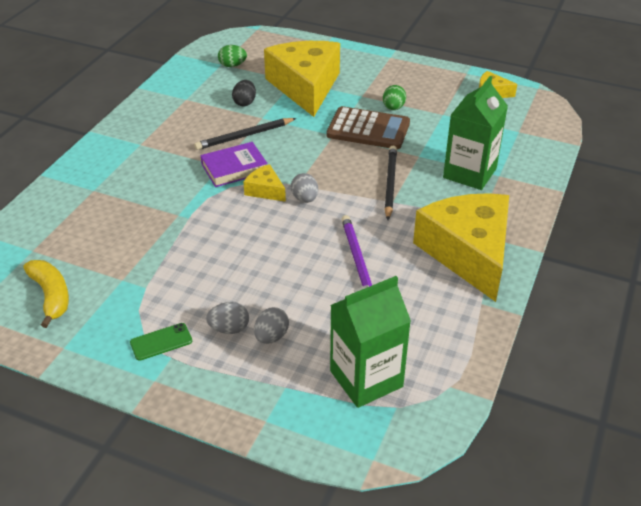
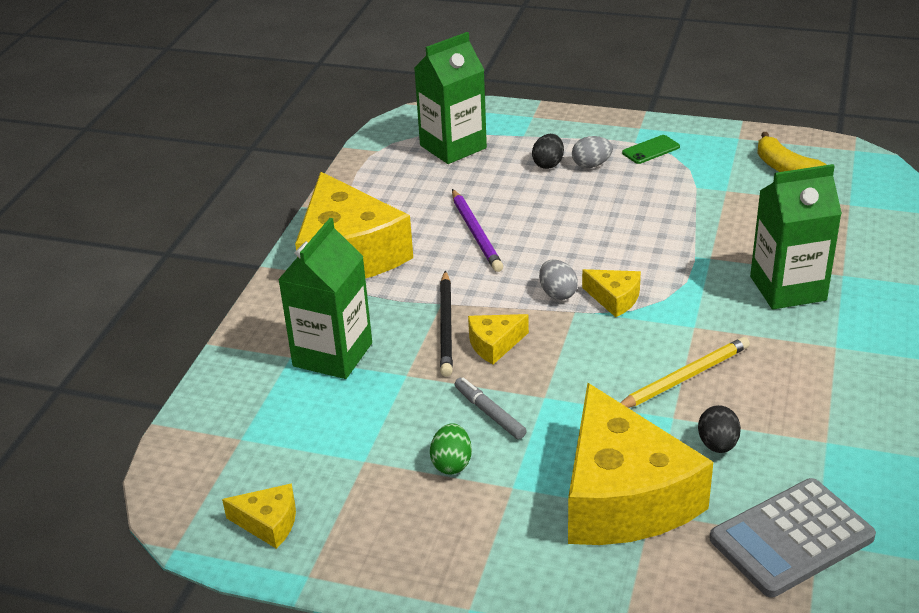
camera: 175 degrees right, 5 degrees down
black pencil [194,118,297,150] -> yellow pencil [620,337,750,408]
purple book [201,142,268,187] -> none
green egg [218,45,247,67] -> grey calculator [710,478,876,597]
grey egg [254,307,289,344] -> black egg [532,134,564,169]
brown calculator [327,106,410,149] -> grey marker [454,377,527,440]
none -> yellow cheese [468,314,529,364]
none -> green carton [750,164,842,309]

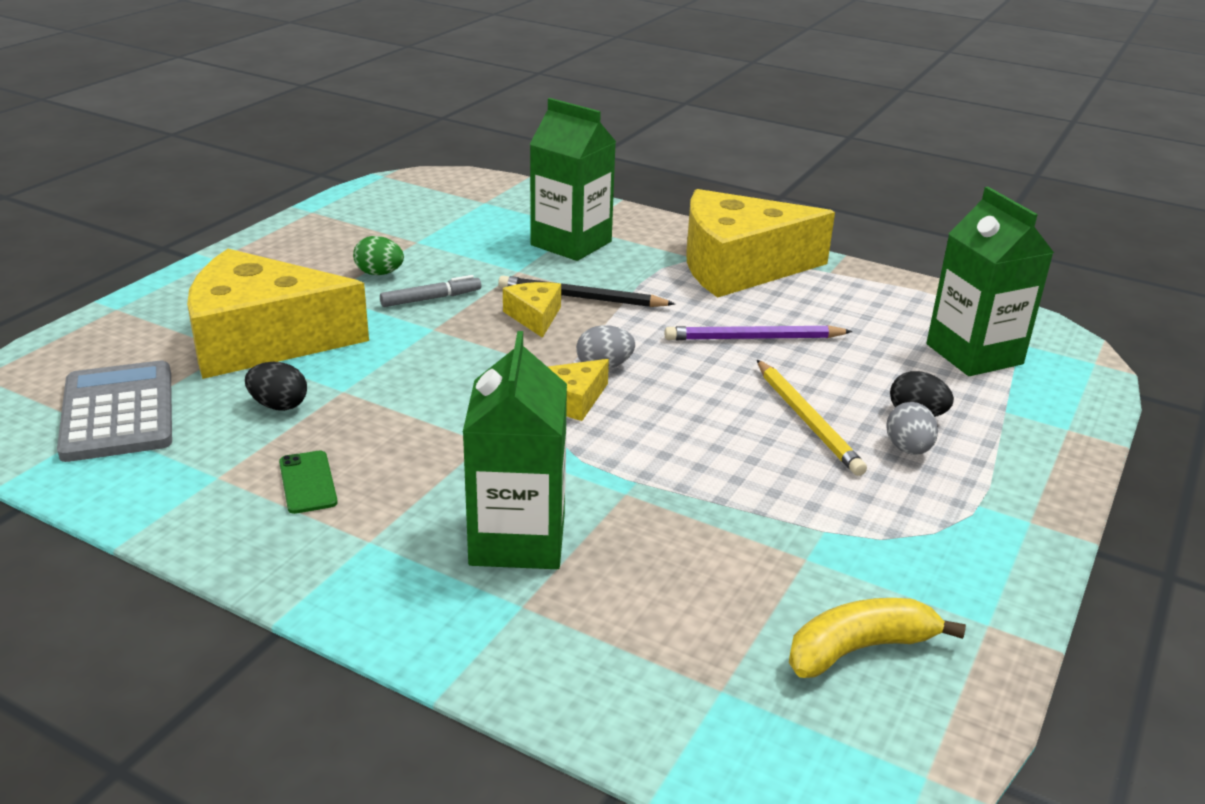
camera: 100 degrees right, 5 degrees down
yellow cheese [222,483,296,549] -> none
yellow pencil [620,337,750,408] -> yellow pencil moved to [757,360,867,476]
green phone [622,135,680,164] -> green phone moved to [279,451,338,514]

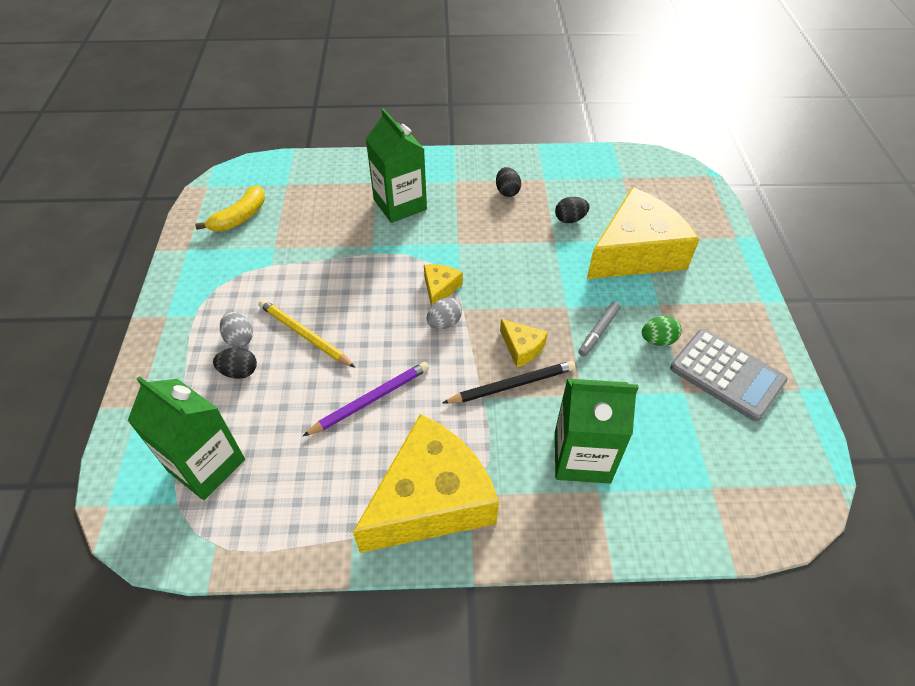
camera: 150 degrees right, 20 degrees up
grey calculator [57,361,172,462] -> grey calculator moved to [670,329,788,422]
green phone [279,451,338,514] -> black egg [496,167,521,197]

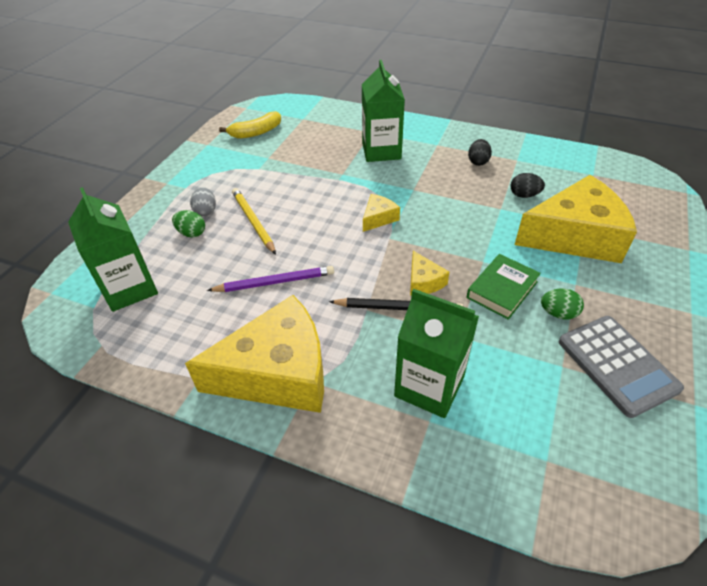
camera: 25 degrees right, 5 degrees down
black egg [213,347,257,379] -> green egg [172,210,205,237]
grey egg [427,298,462,329] -> none
grey marker [578,302,620,356] -> green book [466,254,541,320]

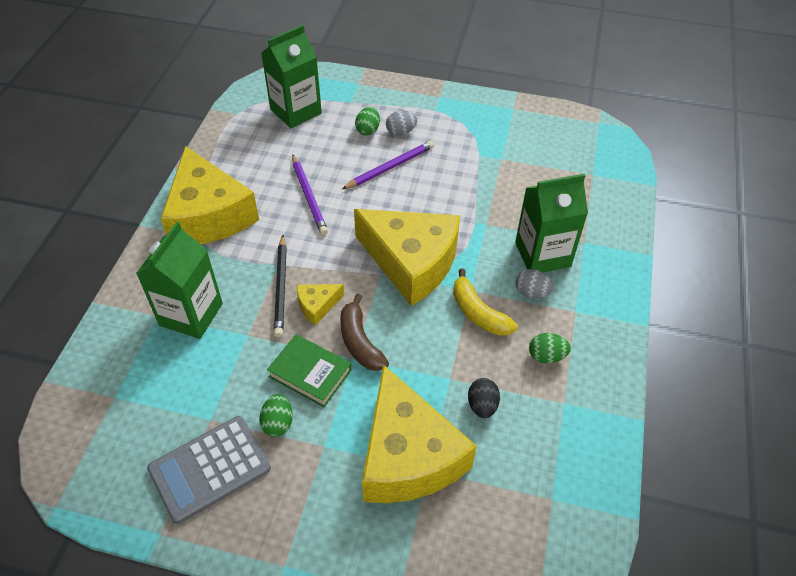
camera: 80 degrees right, 5 degrees up
yellow banana [219,111,281,139] -> yellow banana moved to [453,269,518,336]
yellow pencil [232,188,276,254] -> purple pencil [342,141,434,189]
yellow cheese [363,194,400,232] -> yellow cheese [354,209,460,306], size x2.36
black egg [468,139,492,166] -> green egg [529,333,571,363]
none -> brown banana [340,293,389,371]
none -> grey egg [515,269,554,298]

